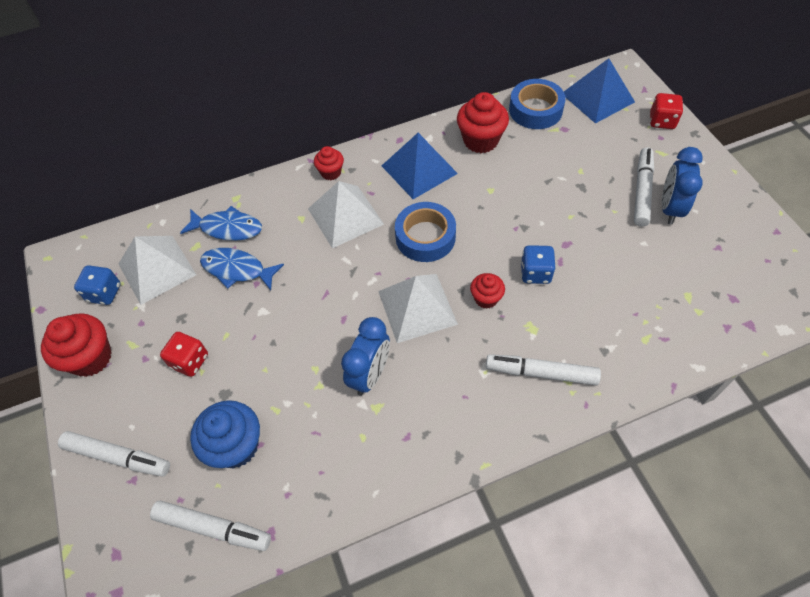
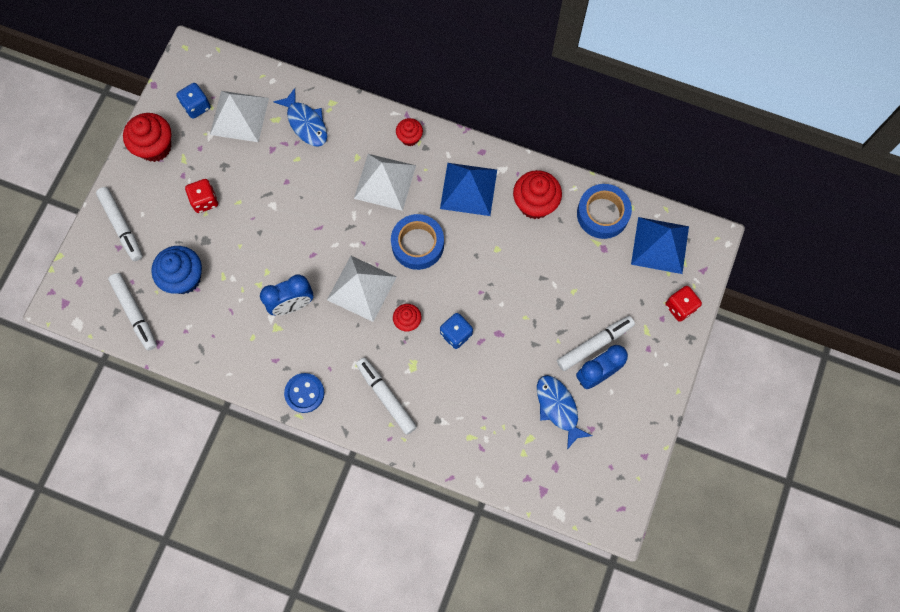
camera: 40 degrees right, 15 degrees up
blue fish [200,248,284,290] -> blue fish moved to [537,375,592,450]
none -> blue button [284,373,325,413]

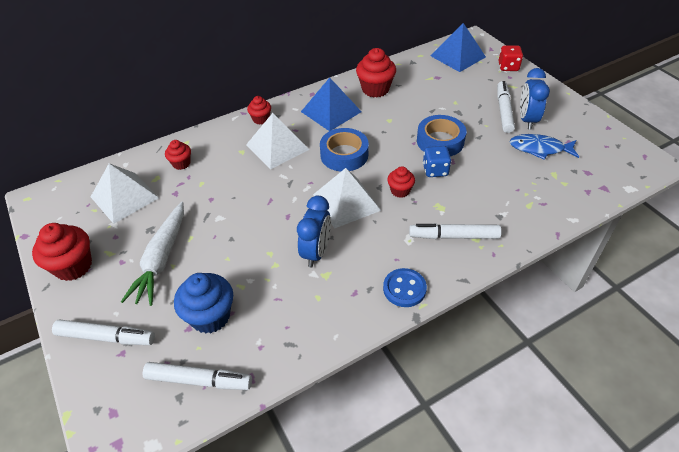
camera: 50 degrees left, 25 degrees down
blue dice [176,83,211,119] -> none
red dice [185,179,218,213] -> white carrot [121,202,184,306]
blue fish [273,88,327,147] -> red cupcake [165,140,191,170]
blue tape [577,184,632,239] -> blue tape moved to [417,115,466,156]

